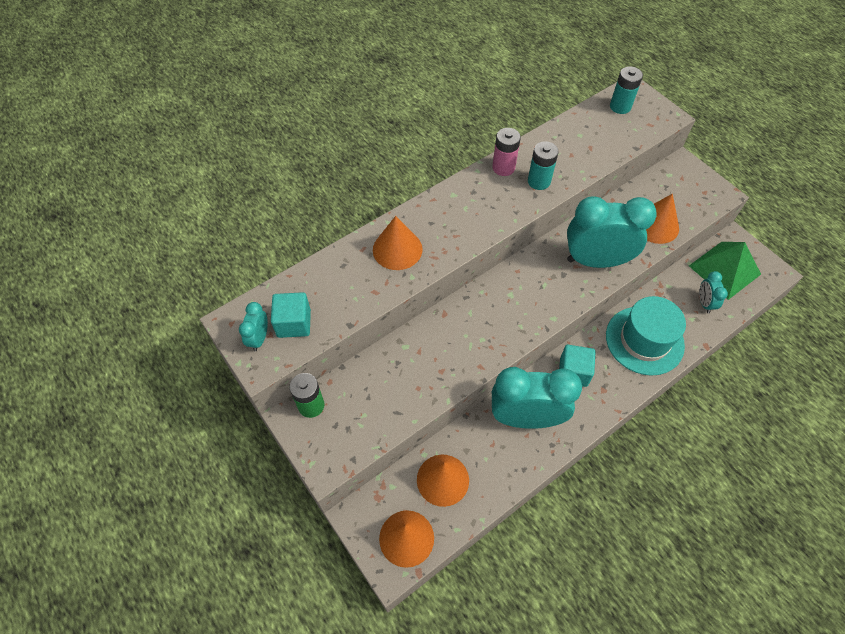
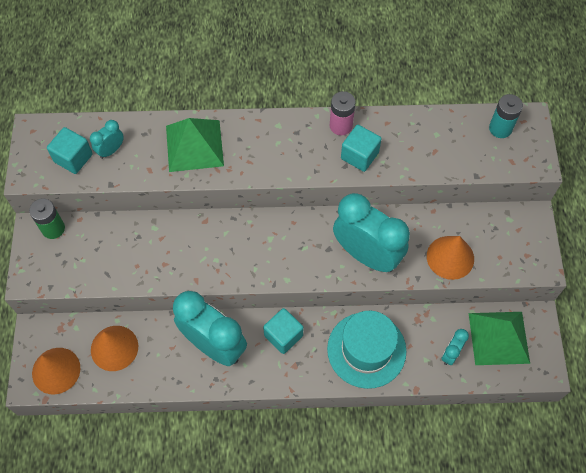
camera: 35 degrees right, 5 degrees up
turquoise clock [239,302,268,351] -> turquoise clock moved to [90,120,124,159]
orange cone [373,216,423,270] -> green pyramid [166,118,224,172]
turquoise battery [528,141,559,190] -> turquoise cube [341,125,381,172]

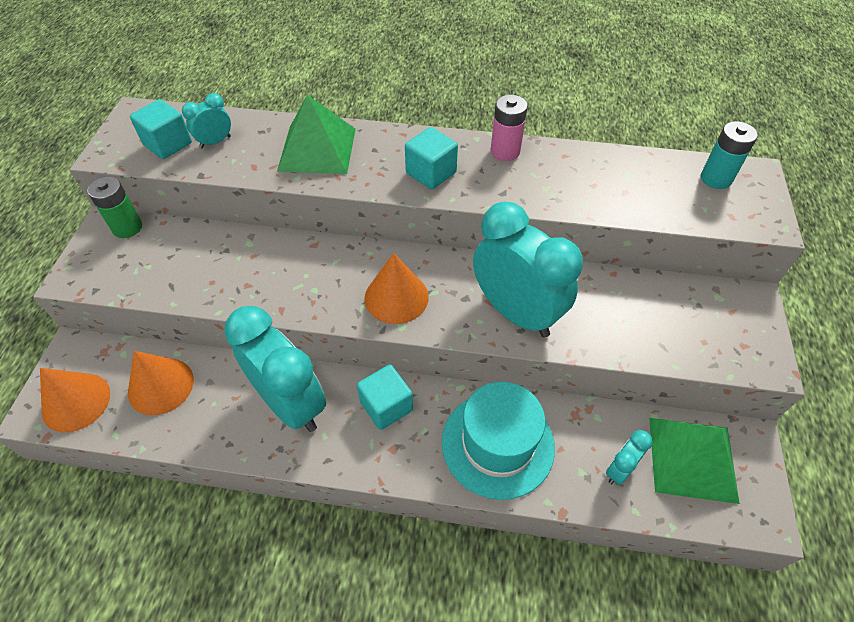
camera: 10 degrees right, 10 degrees down
turquoise cube [341,125,381,172] -> turquoise cube moved to [405,127,458,189]
orange cone [427,236,474,280] -> orange cone moved to [365,253,429,324]

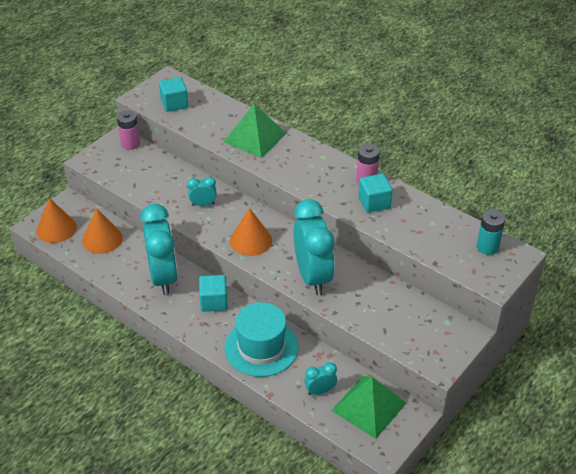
camera: 30 degrees right, 10 degrees down
green battery [87,177,142,238] -> pink battery [117,110,140,150]
turquoise clock [182,93,231,148] -> turquoise clock moved to [187,177,217,206]
turquoise cube [405,127,458,189] -> turquoise cube moved to [358,174,393,213]

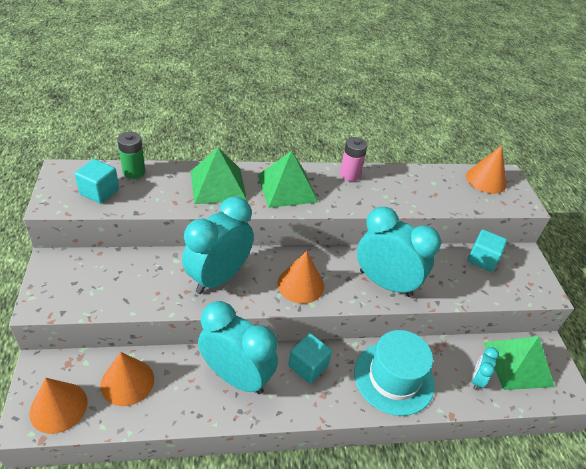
camera: 50 degrees left, 0 degrees up
pink battery [117,110,140,150] -> none
turquoise clock [187,177,217,206] -> turquoise clock [182,197,254,294], size x2.25
turquoise cube [358,174,393,213] -> turquoise cube moved to [467,229,507,272]
turquoise battery [477,210,505,255] -> orange cone [466,145,506,194]
none -> green battery [117,132,145,179]
none -> green pyramid [258,151,318,208]

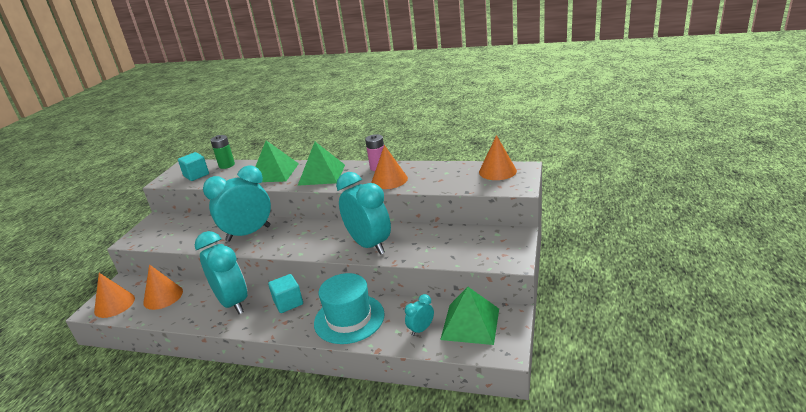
camera: 30 degrees right, 15 degrees down
orange cone [278,251,324,304] -> orange cone moved to [372,145,408,189]
turquoise cube [467,229,507,272] -> none

